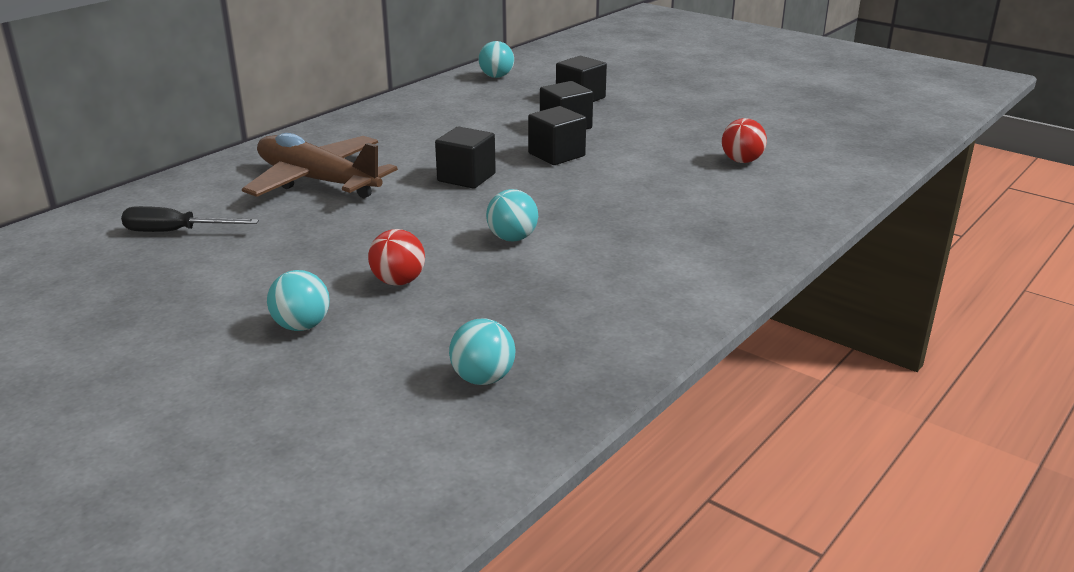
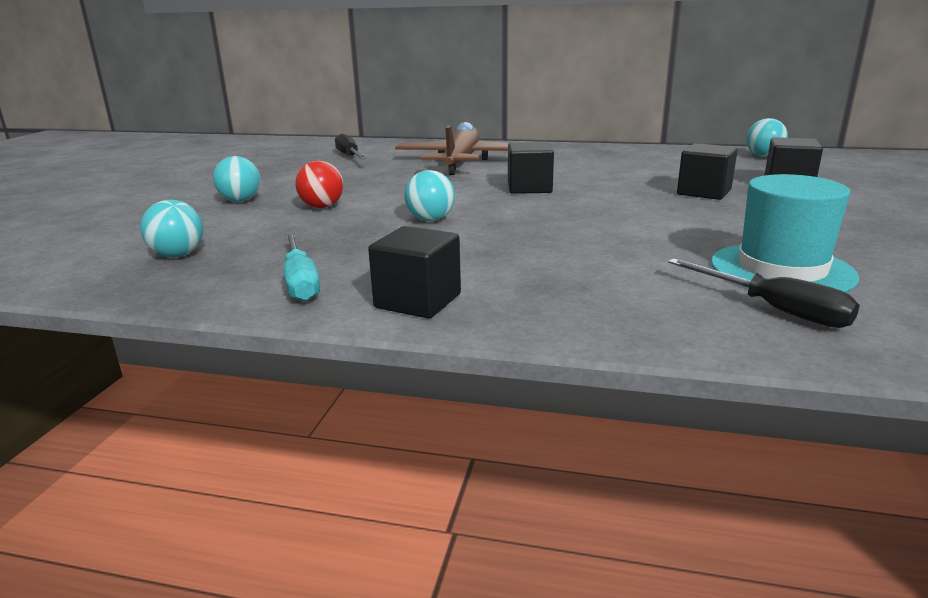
camera: 65 degrees right, 5 degrees down
black cube [528,106,586,165] -> black cube moved to [368,226,461,319]
red ball [722,118,767,163] -> turquoise hat [711,174,859,292]
none -> turquoise screwdriver [284,233,320,302]
none -> black screwdriver [668,258,860,328]

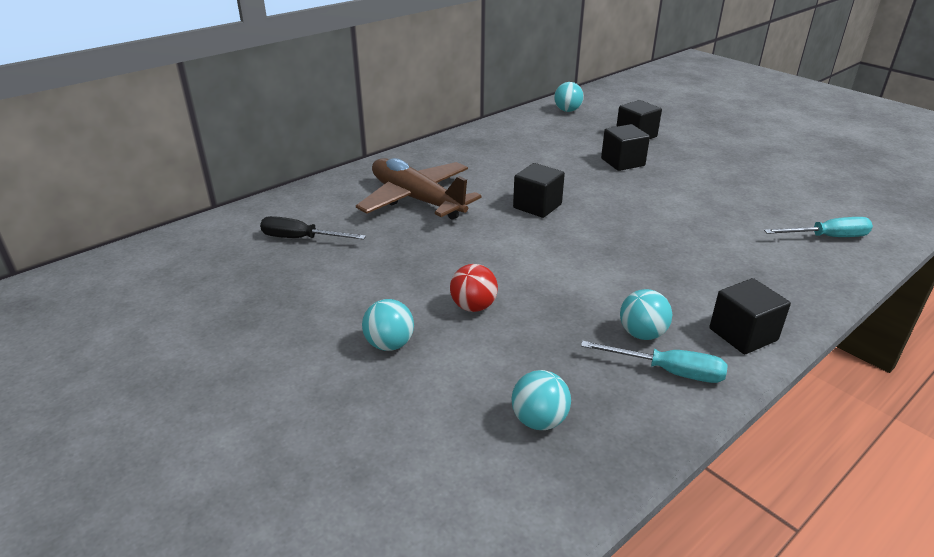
camera: 55 degrees left, 10 degrees up
turquoise ball [404,170,455,221] -> turquoise ball moved to [620,289,672,340]
black screwdriver [668,258,860,328] -> turquoise screwdriver [764,217,873,237]
turquoise hat [711,174,859,292] -> none

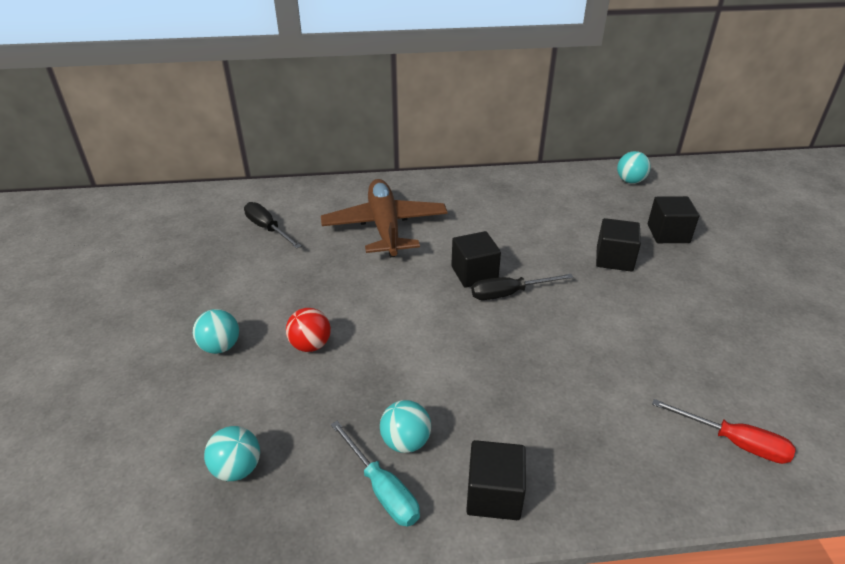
camera: 35 degrees right, 5 degrees up
turquoise screwdriver [764,217,873,237] -> red screwdriver [652,399,796,464]
none -> black screwdriver [471,274,574,300]

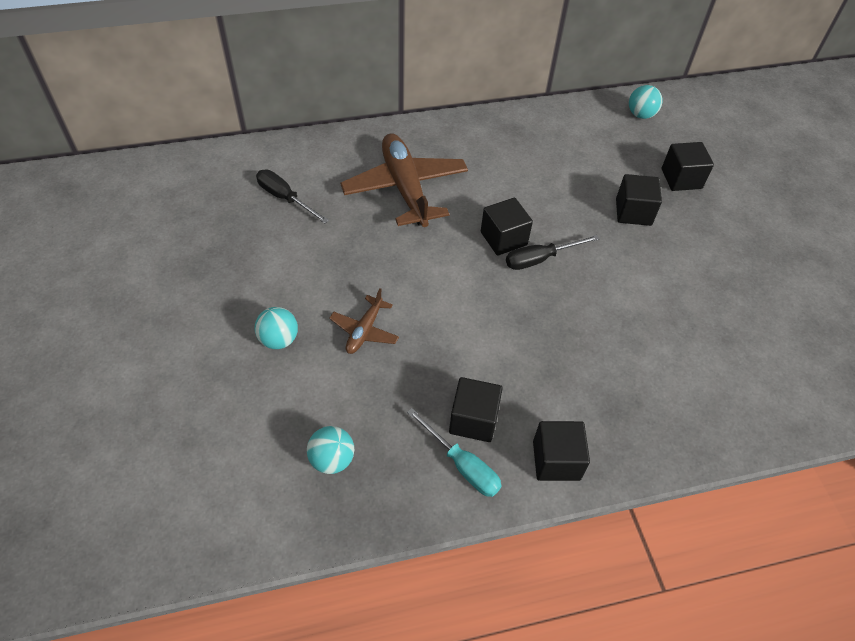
camera: 10 degrees left, 15 degrees up
red ball [286,308,331,352] -> brown plane [329,288,399,354]
turquoise ball [380,400,431,453] -> black cube [449,377,503,442]
red screwdriver [652,399,796,464] -> none

